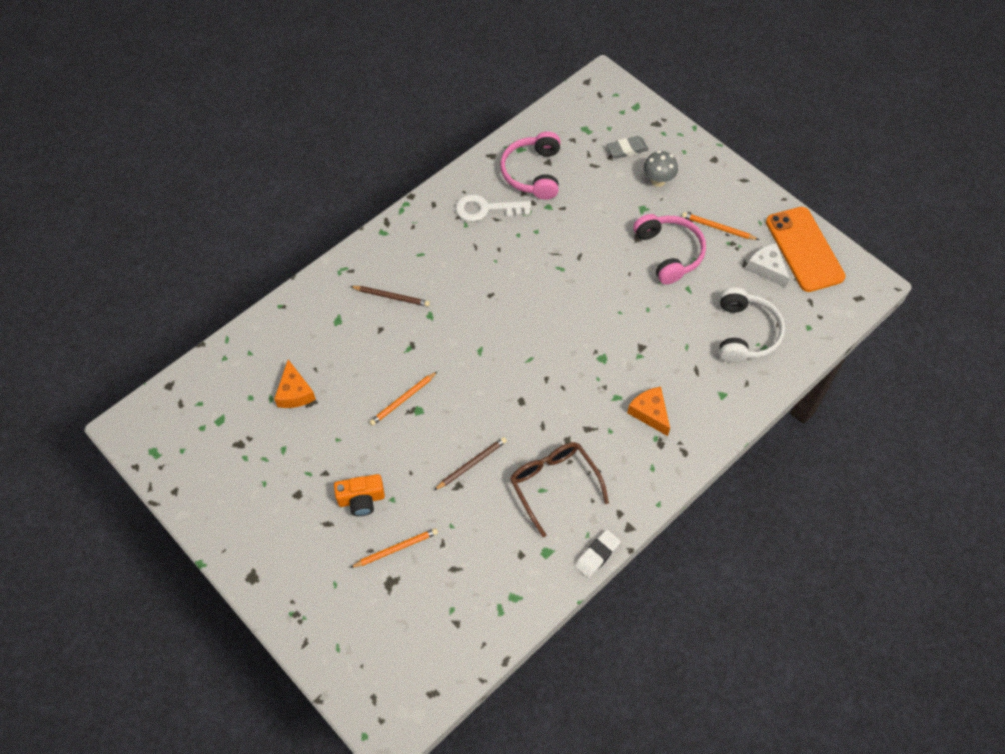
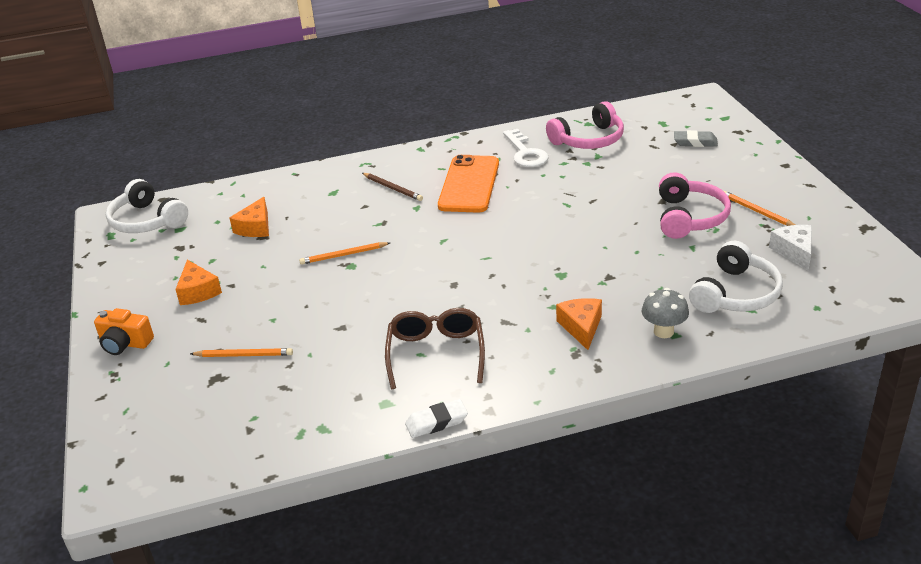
camera: 30 degrees right, 25 degrees down
orange camera [334,474,385,516] -> orange camera moved to [94,308,154,355]
brown pencil [434,437,507,490] -> none
white key [455,194,531,222] -> white key turned 135 degrees counterclockwise [503,129,549,167]
pink headphones [500,131,560,200] -> pink headphones turned 150 degrees counterclockwise [546,101,624,149]
grey mushroom [644,151,678,187] -> grey mushroom moved to [642,288,689,338]
orange phone [766,207,846,292] -> orange phone moved to [438,155,499,212]
none -> white headphones [106,179,188,233]
none -> orange cheese [175,260,222,305]

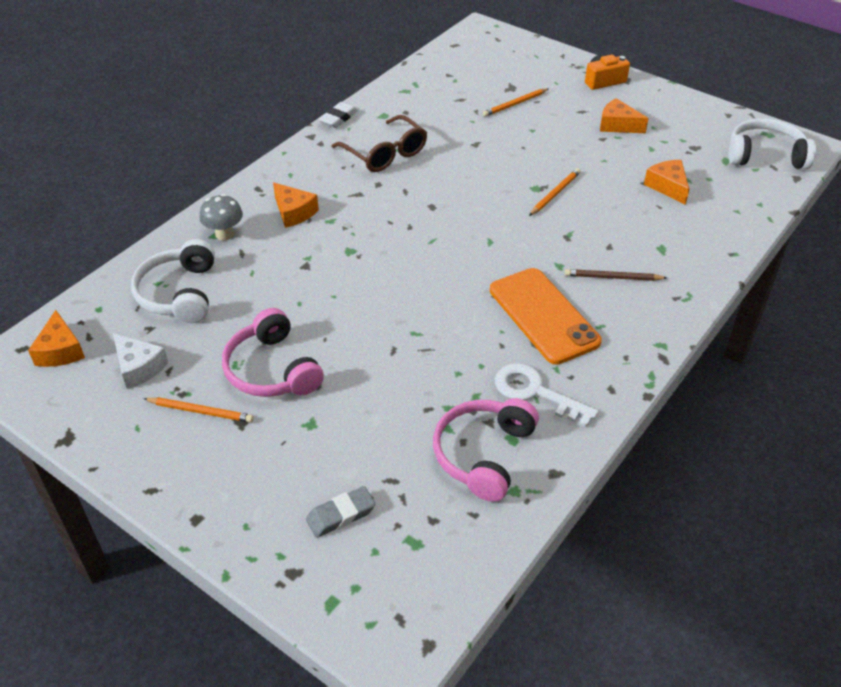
camera: 140 degrees right, 10 degrees up
none -> orange cheese [28,310,85,367]

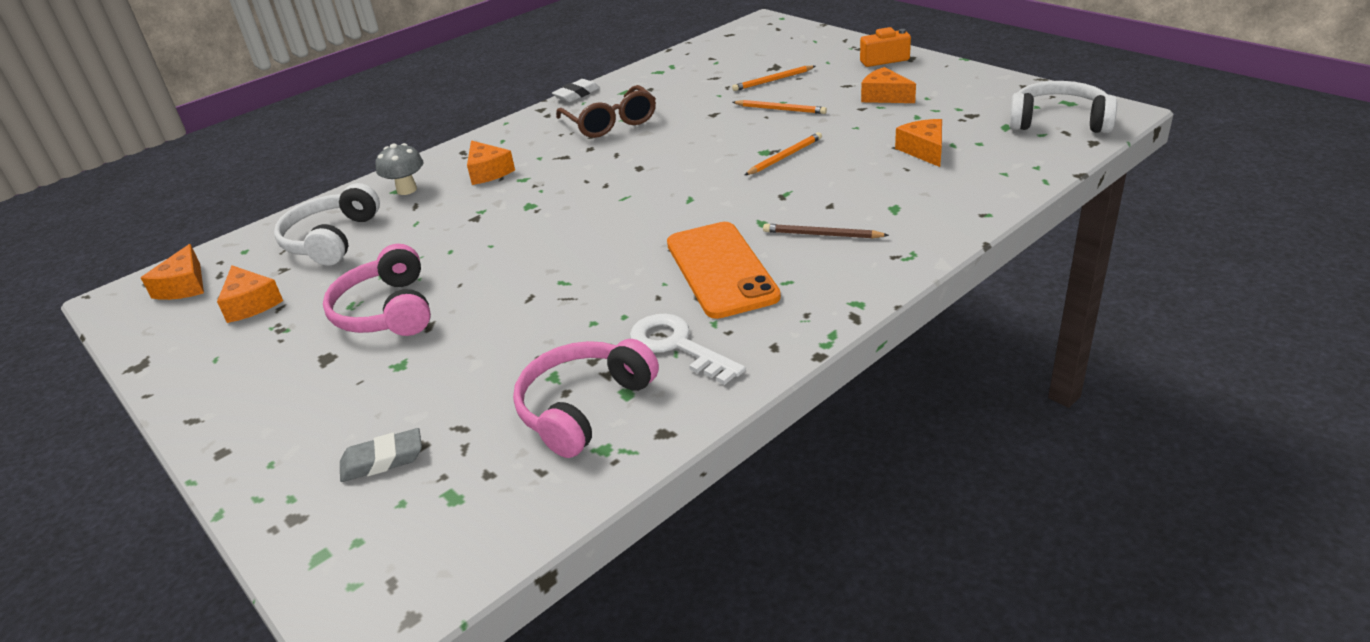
camera: 15 degrees right, 10 degrees down
white cheese [113,333,168,389] -> orange cheese [217,265,283,323]
orange pencil [143,397,253,422] -> orange pencil moved to [732,100,827,114]

